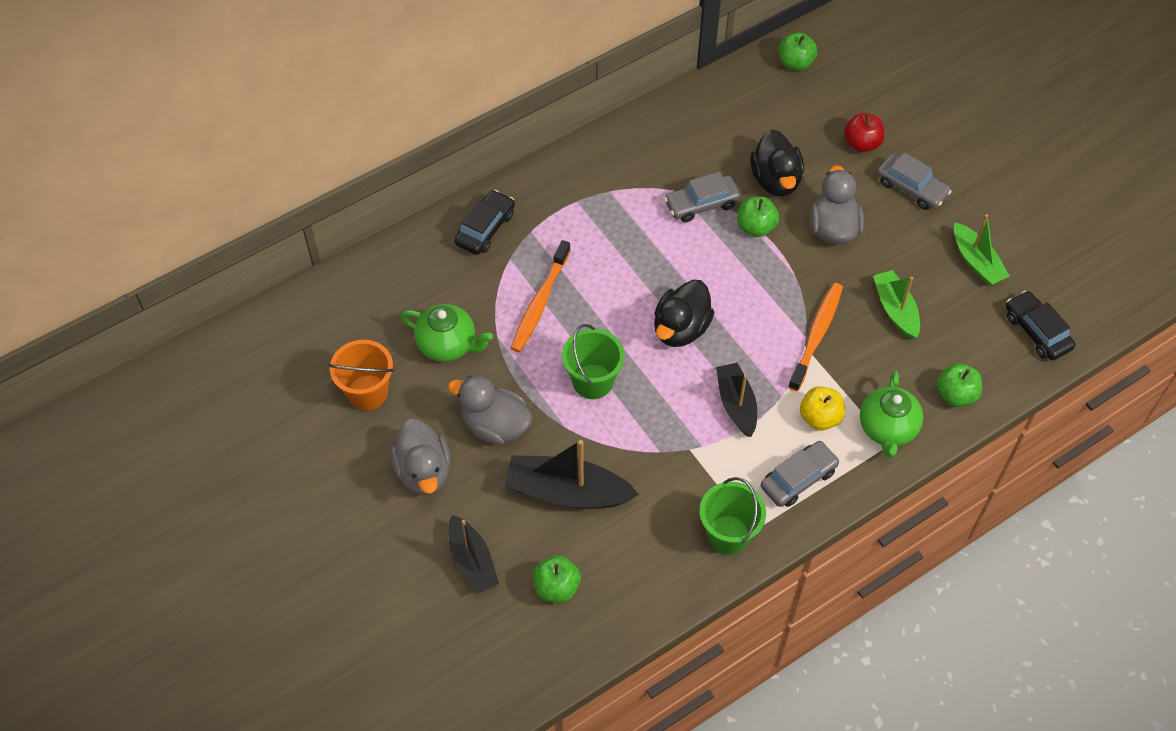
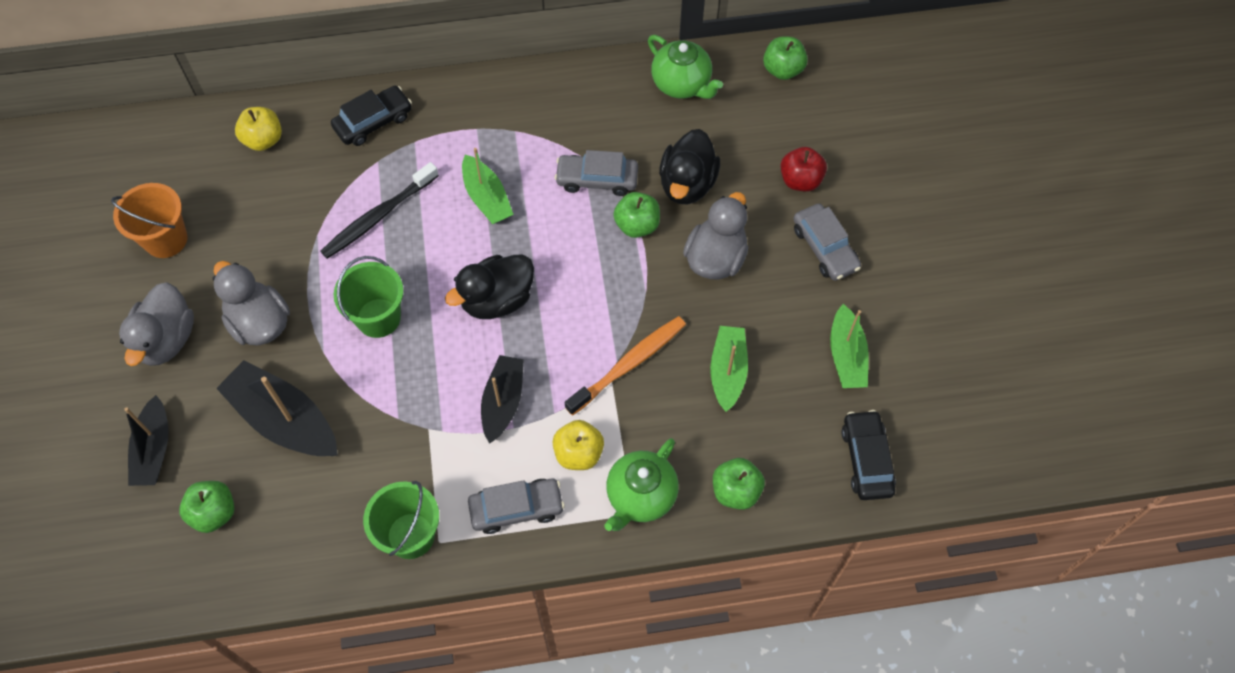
camera: 25 degrees right, 5 degrees up
green teapot [401,304,493,362] -> green teapot moved to [648,35,723,99]
orange toothbrush [511,240,571,352] -> black toothbrush [320,162,439,259]
none -> yellow apple [235,107,282,151]
none -> green boat [462,148,514,224]

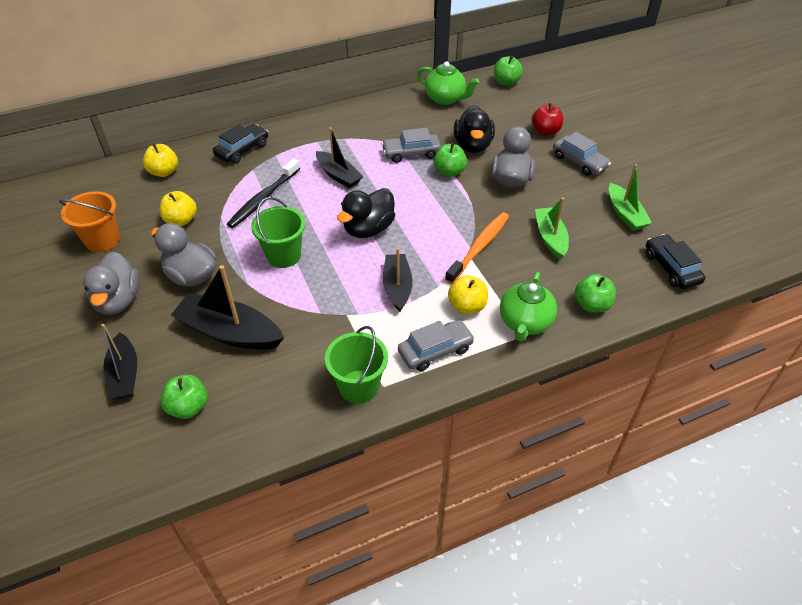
camera: 15 degrees left, 15 degrees down
green boat [462,148,514,224] -> black boat [316,127,363,188]
none -> yellow apple [160,191,197,226]

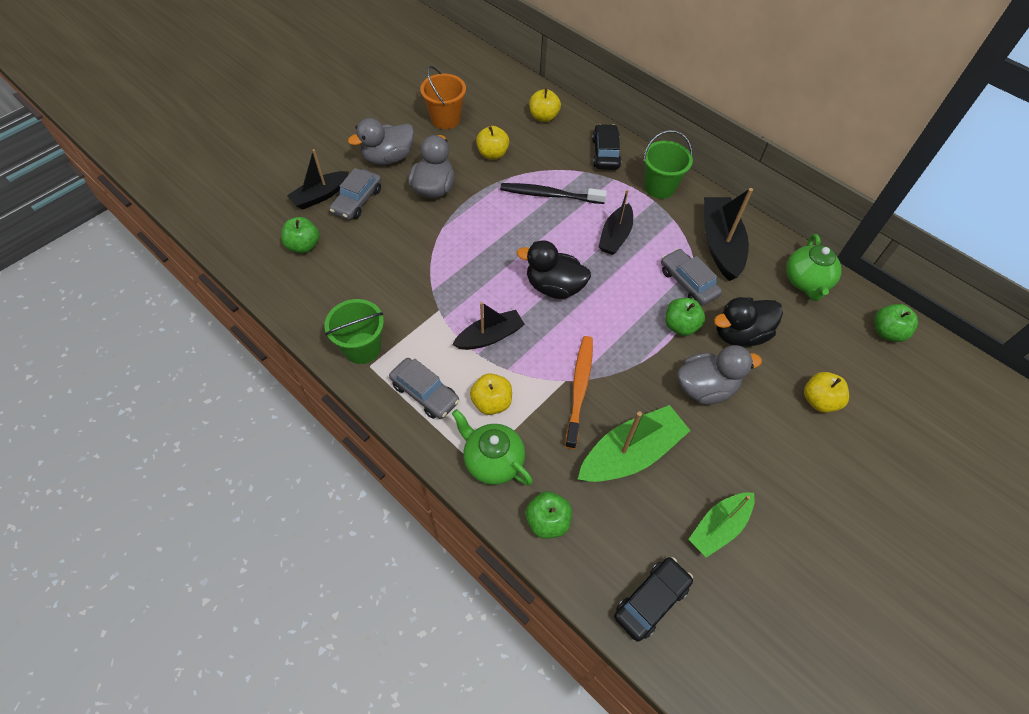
camera: 65 degrees right, 10 degrees up
black boat [171,265,284,349] -> black boat moved to [704,188,753,281]
black car [213,124,268,163] -> black car turned 105 degrees counterclockwise [592,124,622,170]
green bucket [251,197,305,268] -> green bucket moved to [643,130,693,199]
orange toothbrush [445,212,509,284] -> orange toothbrush turned 90 degrees counterclockwise [565,336,593,449]
green teapot [500,272,557,341] -> green teapot turned 45 degrees clockwise [452,409,533,486]
red apple [532,103,563,136] -> yellow apple [804,372,849,413]
green boat [535,198,569,260] -> green boat [578,405,691,482], size x1.52
grey car [553,132,611,176] -> grey car moved to [330,168,382,220]

